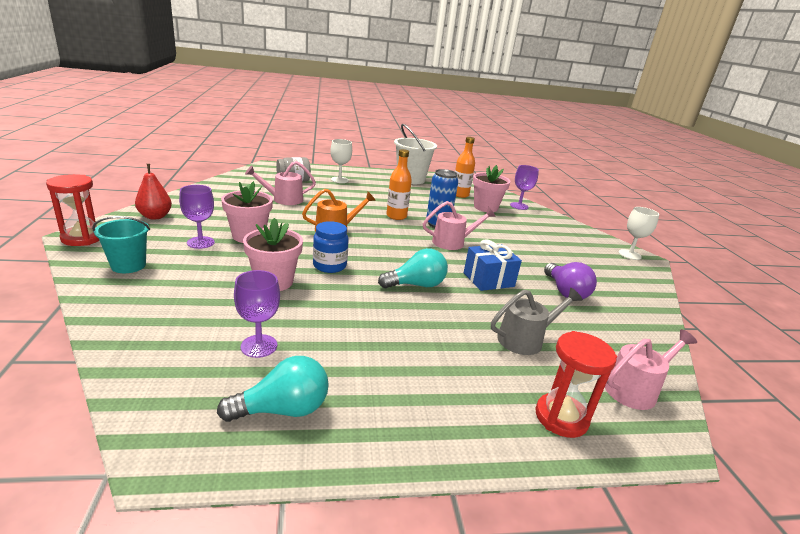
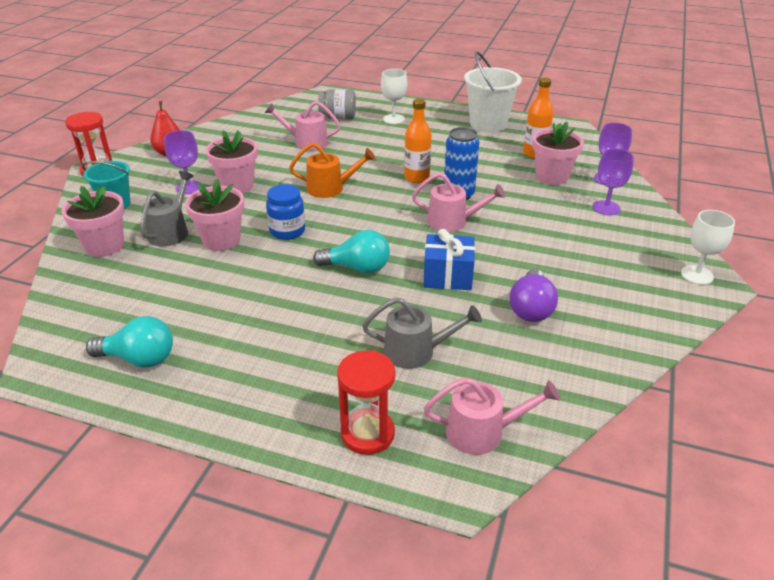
camera: 30 degrees right, 10 degrees up
purple goblet [234,270,280,358] -> purple goblet moved to [593,149,634,215]
none -> pink flower pot [61,186,124,257]
none -> grey watering can [141,171,193,247]

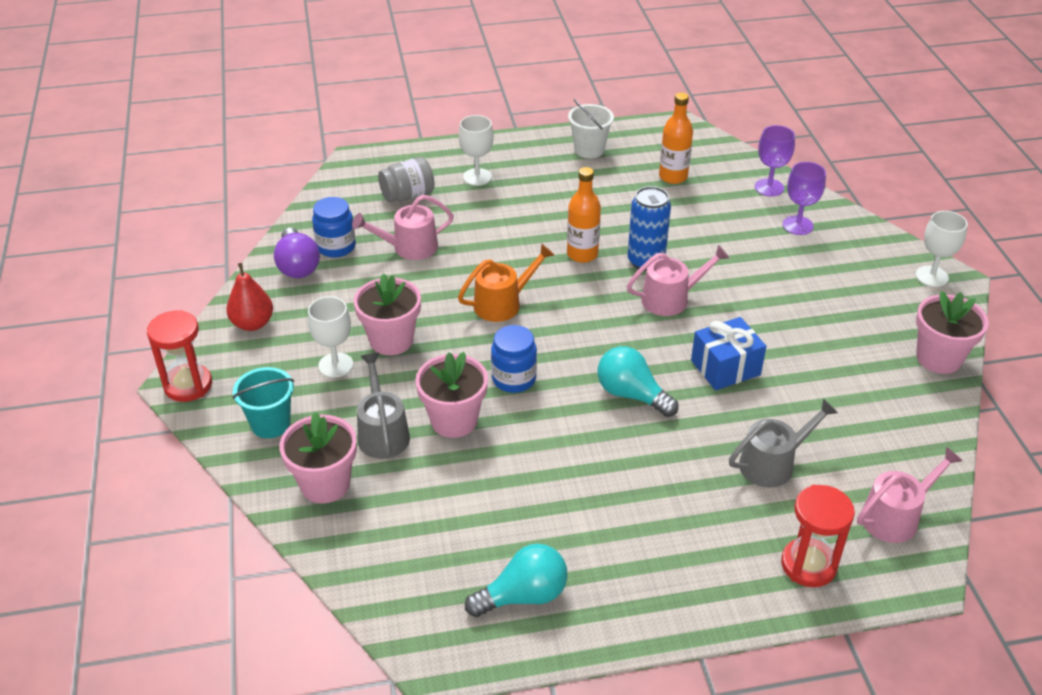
camera: 30 degrees left, 5 degrees up
purple goblet [164,130,202,194] -> white goblet [308,296,353,378]
turquoise light bulb [313,230,390,274] -> turquoise light bulb turned 120 degrees counterclockwise [598,346,679,417]
white bucket [464,51,522,132] -> white bucket [568,99,614,159], size x0.65
purple light bulb [510,269,558,322] -> purple light bulb moved to [274,228,320,278]
pink flower pot [532,122,584,185] -> pink flower pot moved to [916,291,989,374]
none -> blue jar [312,197,356,258]

